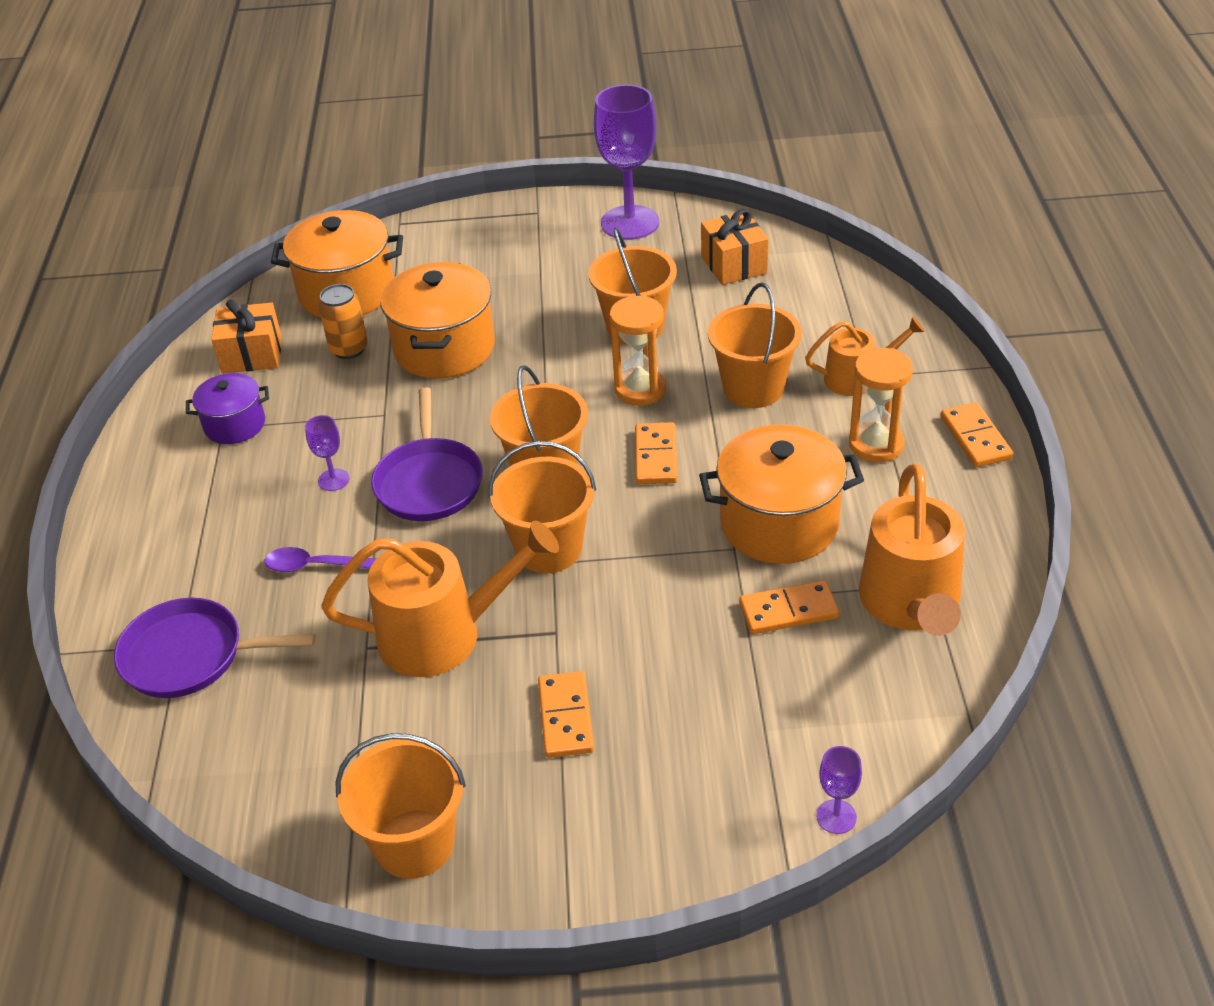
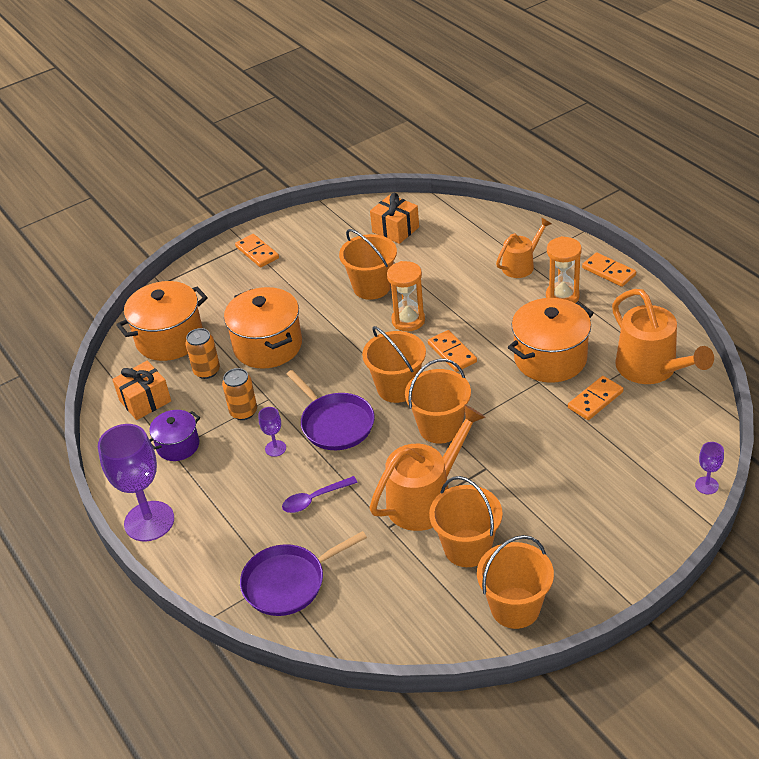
camera: 30 degrees left, 0 degrees up
orange domino [538,671,594,758] -> orange domino moved to [235,234,279,268]
purple goblet [594,84,659,240] -> purple goblet moved to [98,424,174,542]
orange bucket [708,283,802,408] -> orange bucket moved to [429,476,503,567]
none -> orange can [222,368,257,420]

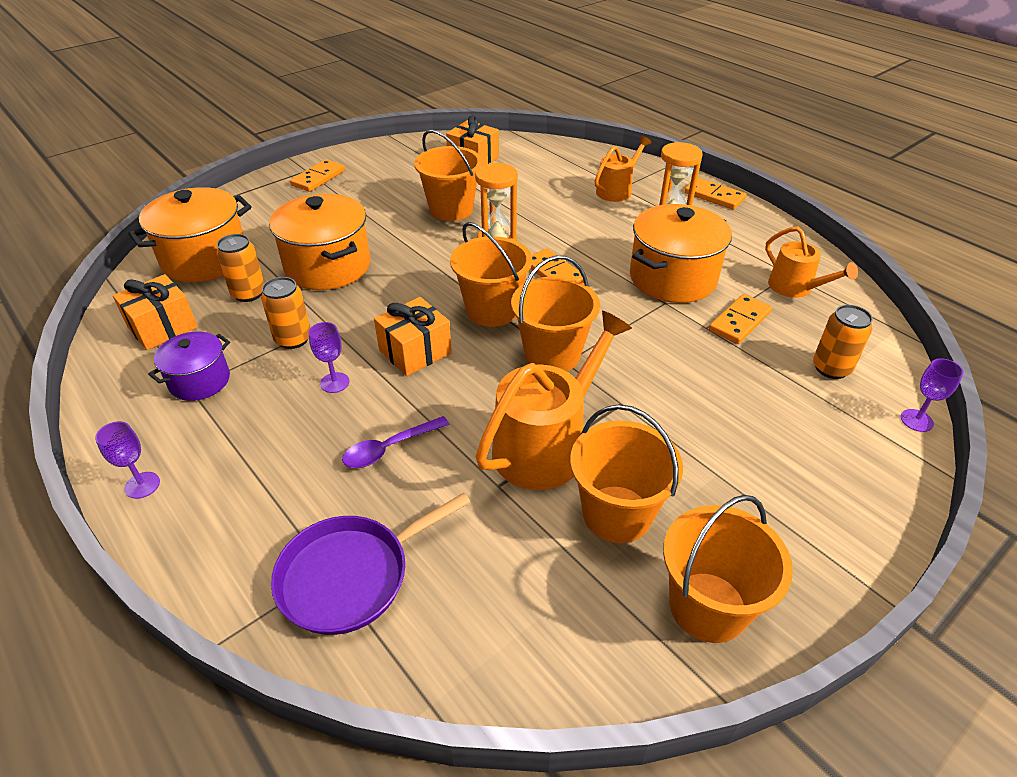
camera: 10 degrees left, 0 degrees up
purple goblet [98,424,174,542] -> purple goblet [95,421,160,499], size x0.44
orange domino [235,234,279,268] -> orange domino turned 75 degrees clockwise [290,159,345,192]
purple pan [286,370,375,450] -> orange gift [374,297,452,376]
orange watering can [612,289,714,384] -> orange watering can [765,227,858,298], size x0.60
none -> orange can [813,305,873,379]

